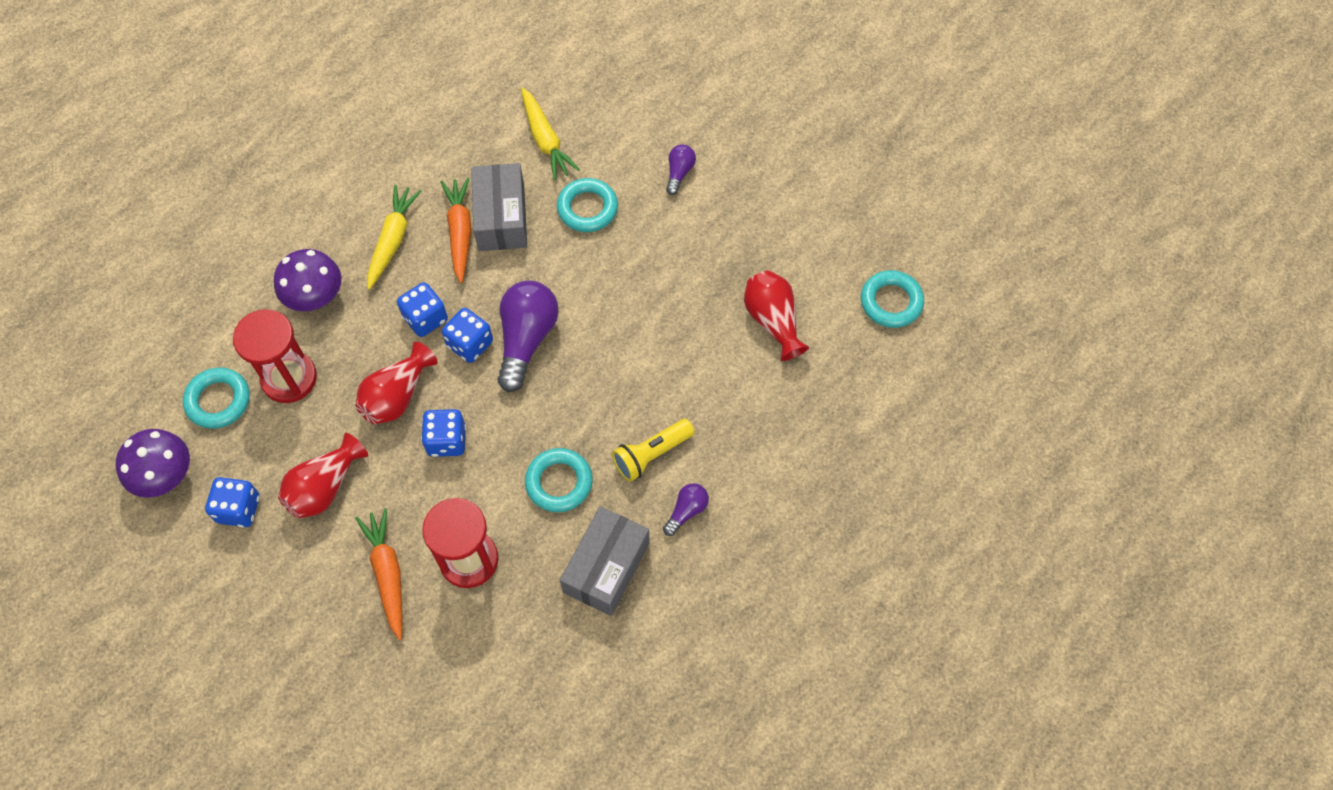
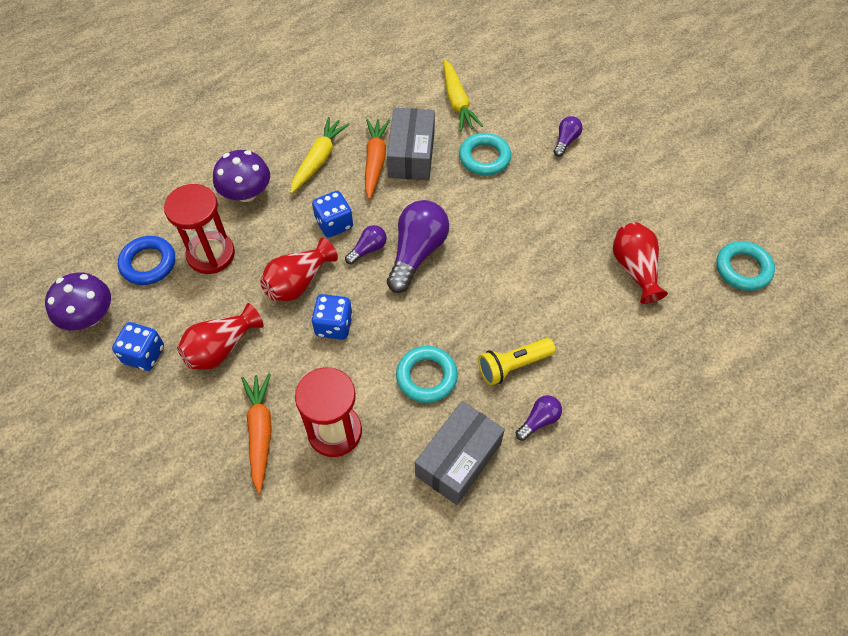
camera: 10 degrees right, 5 degrees down
turquoise ring [183,367,250,429] -> blue ring [118,236,175,285]
blue dice [442,308,493,363] -> purple light bulb [345,225,387,265]

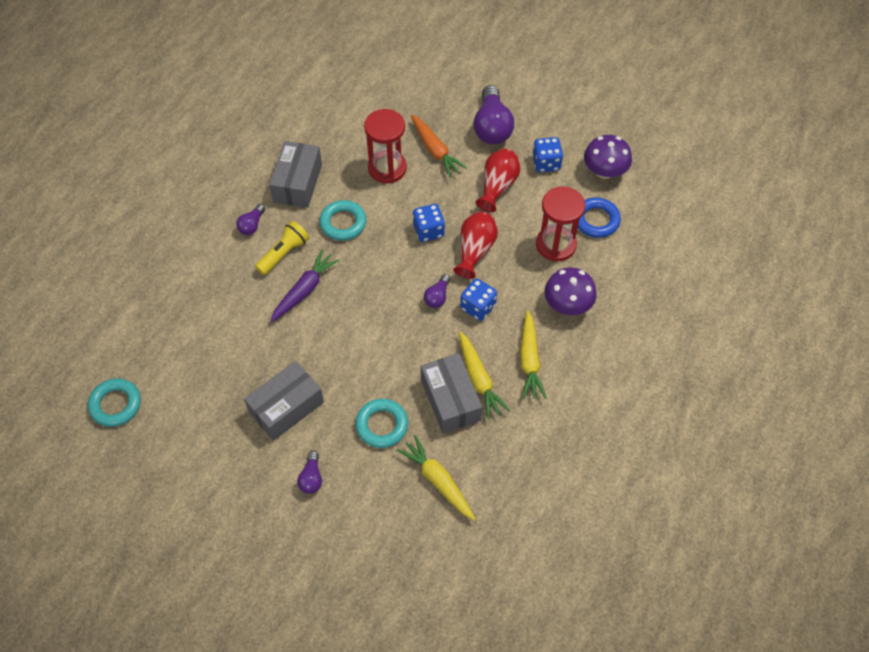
camera: 155 degrees right, 0 degrees up
orange carrot [365,119,390,199] -> yellow carrot [459,332,510,419]
purple light bulb [387,200,449,293] -> purple light bulb moved to [474,85,514,145]
red vase [613,222,668,304] -> none
none -> grey box [244,361,324,441]
none -> purple carrot [270,249,340,322]

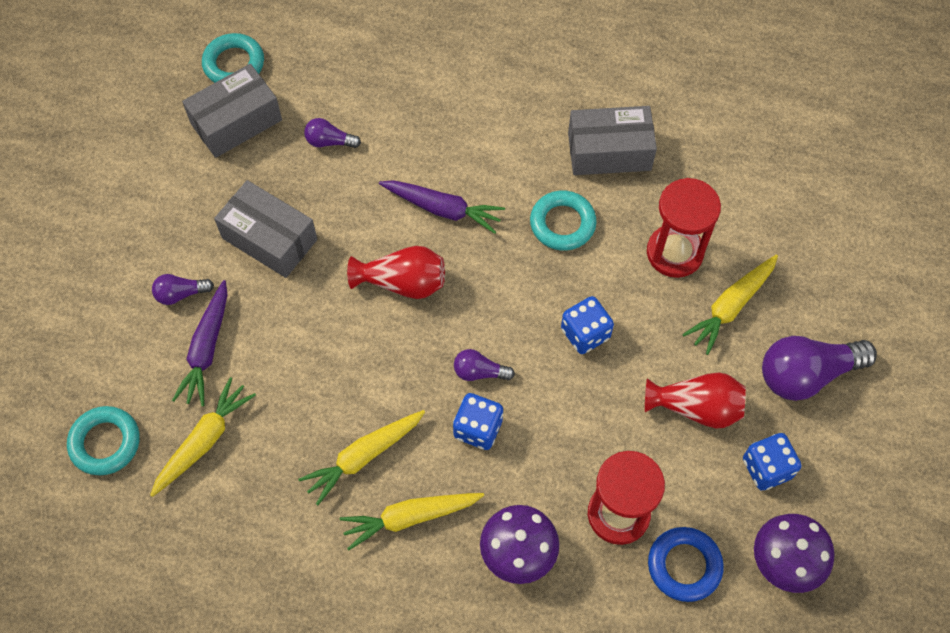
camera: 75 degrees right, 5 degrees up
purple light bulb [236,204,265,235] -> purple light bulb moved to [304,118,361,148]
yellow flashlight [255,221,309,275] -> none
turquoise ring [355,399,408,448] -> turquoise ring moved to [67,406,140,475]
orange carrot [411,114,467,178] -> yellow carrot [682,255,778,355]
grey box [421,353,482,434] -> grey box moved to [182,64,282,158]
red vase [453,211,498,279] -> red vase moved to [347,246,445,299]
none -> purple carrot [172,280,228,407]

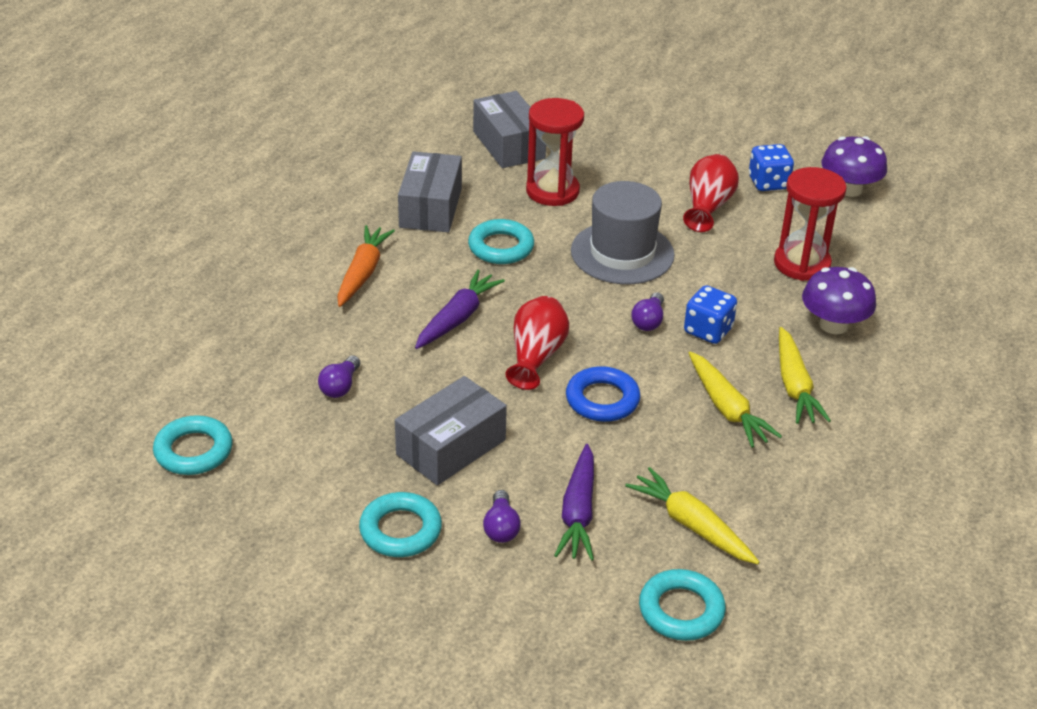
camera: 80 degrees left, 25 degrees down
purple carrot [172,280,228,407] -> purple carrot turned 75 degrees clockwise [554,444,594,561]
grey box [182,64,282,158] -> grey box moved to [473,91,546,168]
blue dice [561,296,614,354] -> grey hat [571,181,675,284]
blue ring [648,527,724,602] -> blue ring moved to [566,366,640,422]
yellow carrot [682,255,778,355] -> none
purple light bulb [762,336,877,401] -> none
none -> orange carrot [337,225,395,307]
none -> turquoise ring [359,492,442,557]

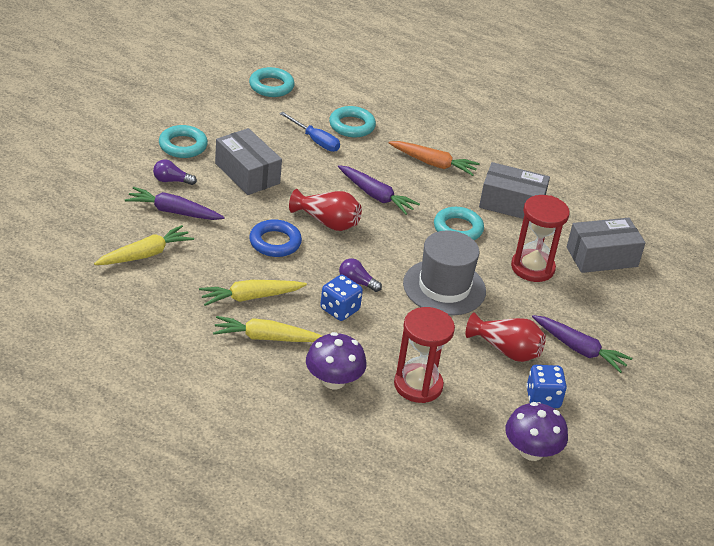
camera: 95 degrees right, 0 degrees up
purple light bulb [318,355,360,398] -> blue screwdriver [279,112,340,152]
turquoise ring [639,569,726,641] -> turquoise ring moved to [329,106,376,137]
none -> purple carrot [532,315,632,373]

